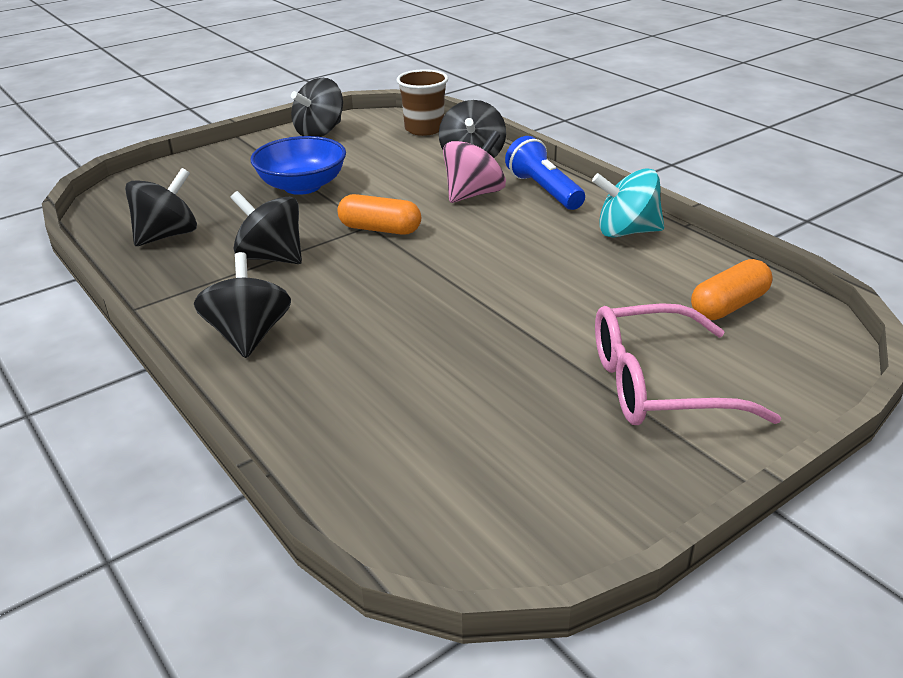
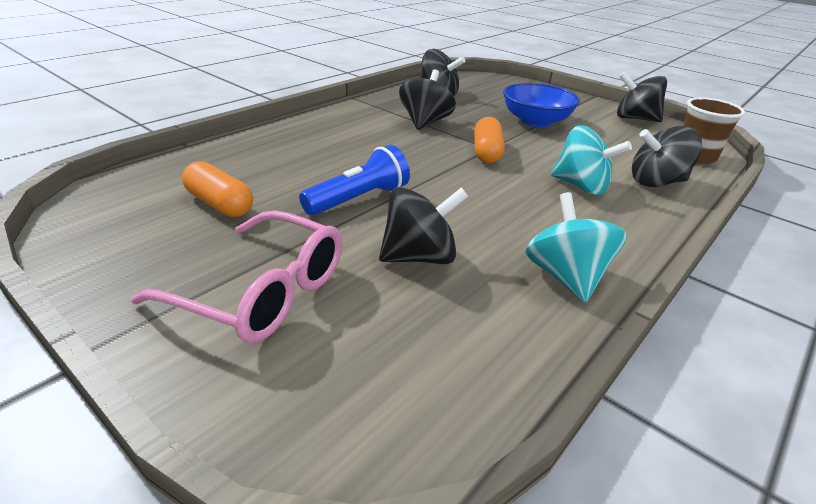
camera: 75 degrees right, 0 degrees up
black spinning top [194,252,291,358] -> black spinning top moved to [379,187,468,264]
pink spinning top [443,131,506,203] -> turquoise spinning top [551,125,632,195]
blue flashlight [505,136,585,210] -> blue flashlight moved to [299,145,410,216]
pink glasses [595,303,781,425] -> pink glasses turned 135 degrees clockwise [131,210,343,343]
orange capsule [691,259,772,320] -> orange capsule moved to [182,161,253,217]

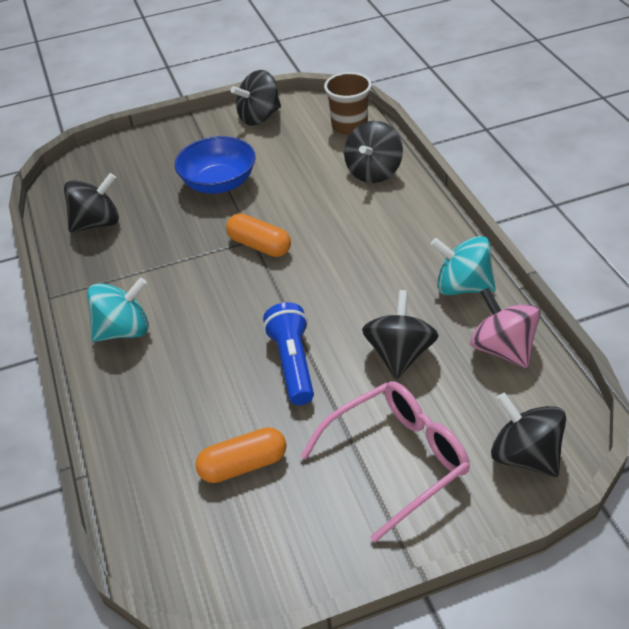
camera: 55 degrees left, 10 degrees up
black spinning top [399,70,456,130] -> black spinning top moved to [491,392,566,477]
turquoise spinning top [551,125,632,195] -> turquoise spinning top moved to [87,277,149,342]
none -> pink spinning top [470,287,540,368]

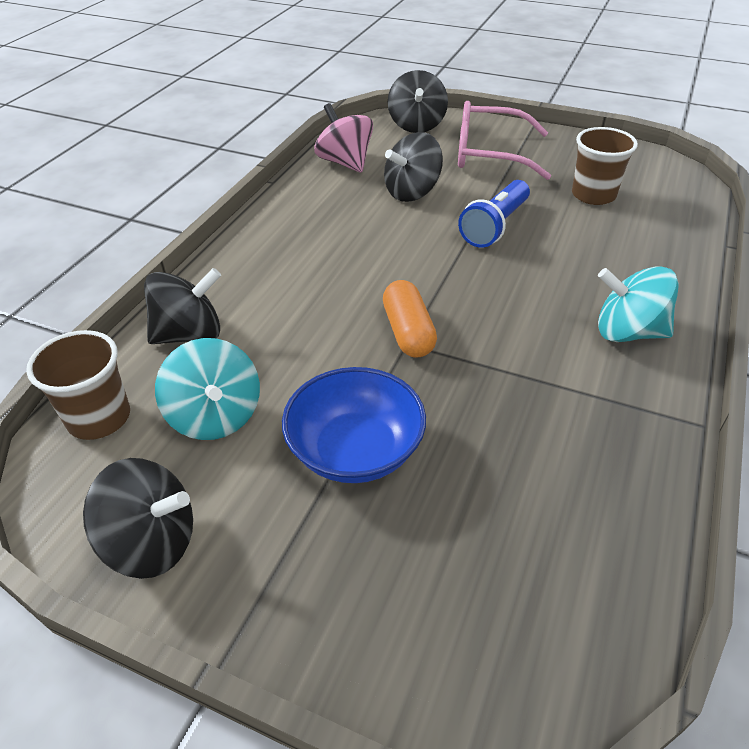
camera: 140 degrees left, 0 degrees up
black spinning top [64,173,119,232] -> none
orange capsule [195,427,286,483] -> brown cup [572,127,638,205]
turquoise spinning top [431,236,496,295] -> turquoise spinning top moved to [155,338,260,440]
pink spinning top [470,287,540,368] -> pink spinning top turned 135 degrees clockwise [314,103,373,173]

